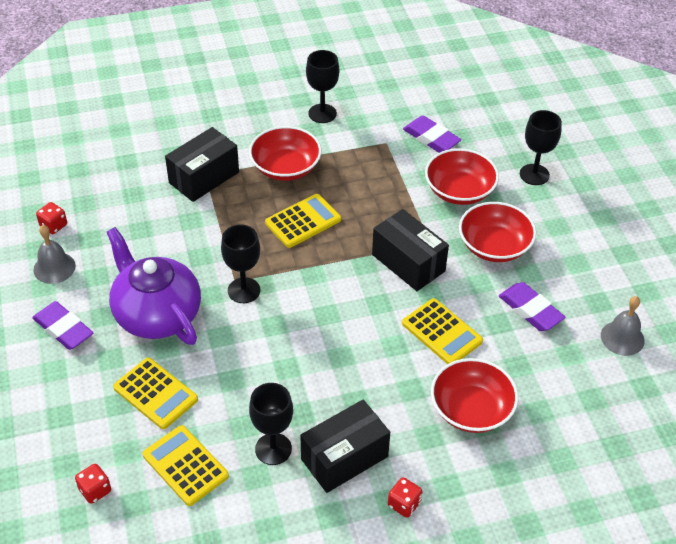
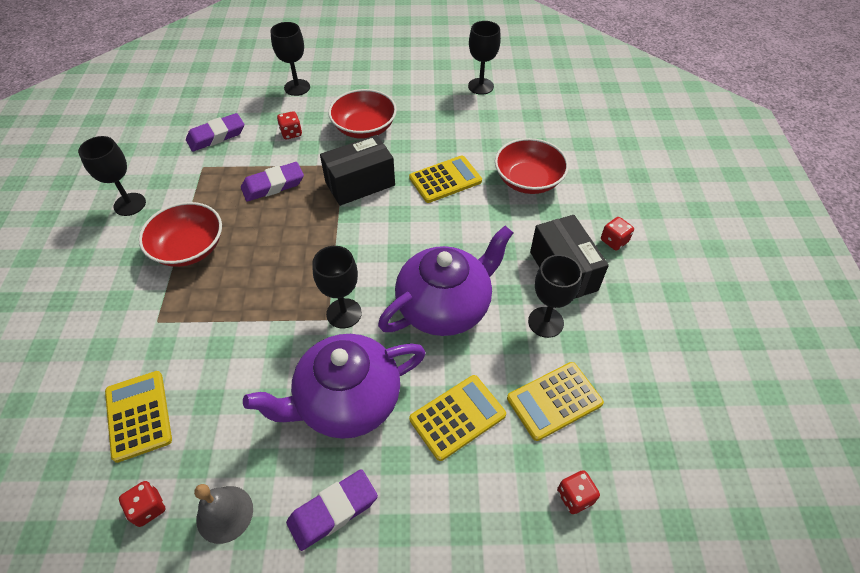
camera: 75 degrees left, 5 degrees up
black box [165,127,239,202] -> none
yellow calculator [265,194,341,248] -> yellow calculator moved to [105,371,172,463]
red bowl [425,148,499,205] -> red dice [277,111,302,139]
purple eraser [499,282,565,331] -> purple eraser moved to [241,162,304,202]
grey bell [601,296,645,356] -> black goblet [468,21,501,95]
none -> purple teapot [378,226,513,336]

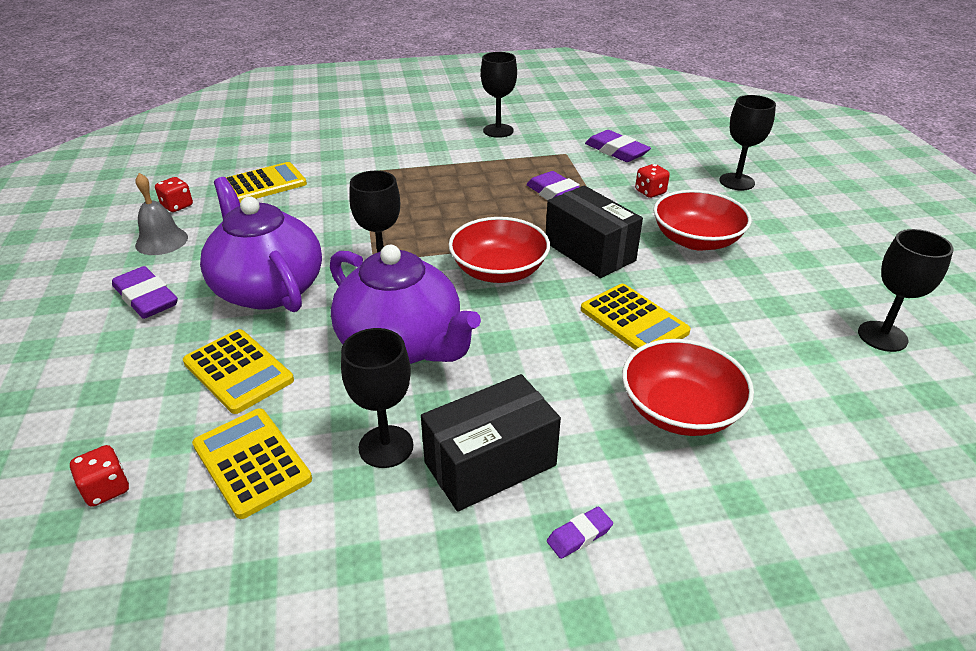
camera: 80 degrees right, 15 degrees down
red bowl [139,202,222,267] -> red bowl moved to [449,217,550,283]
red dice [601,217,634,250] -> purple eraser [547,506,613,559]

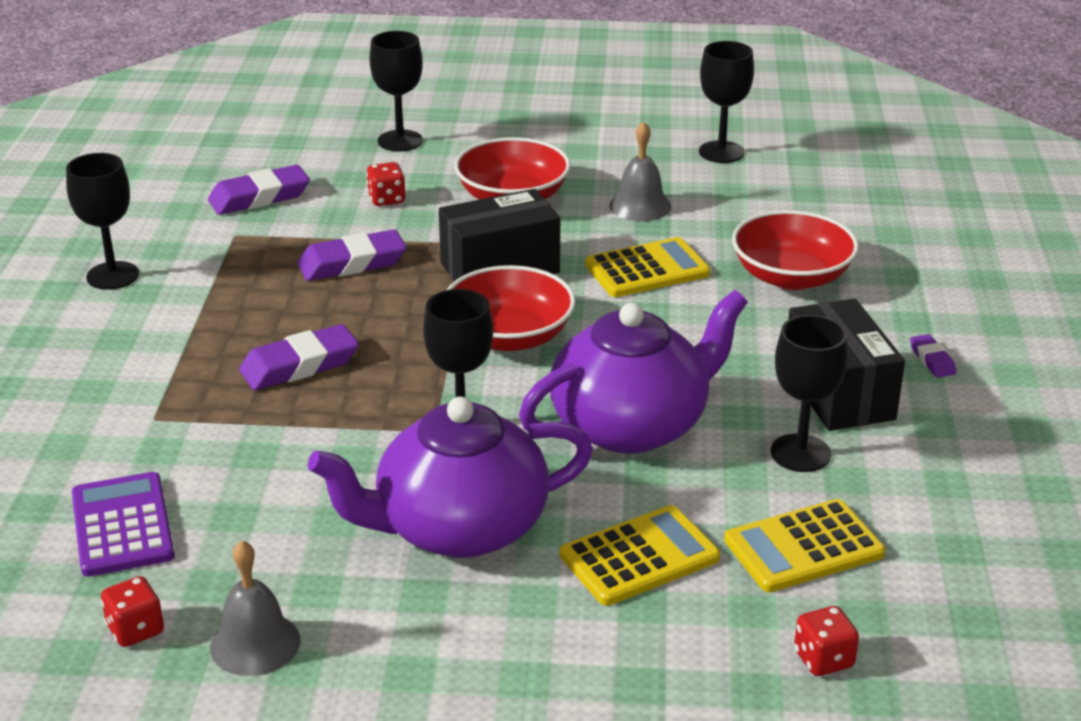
camera: 75 degrees left, 5 degrees down
purple eraser [112,266,178,319] -> purple eraser moved to [239,324,359,390]
yellow calculator [226,162,307,203] -> purple calculator [72,472,175,577]
none -> grey bell [609,121,671,221]

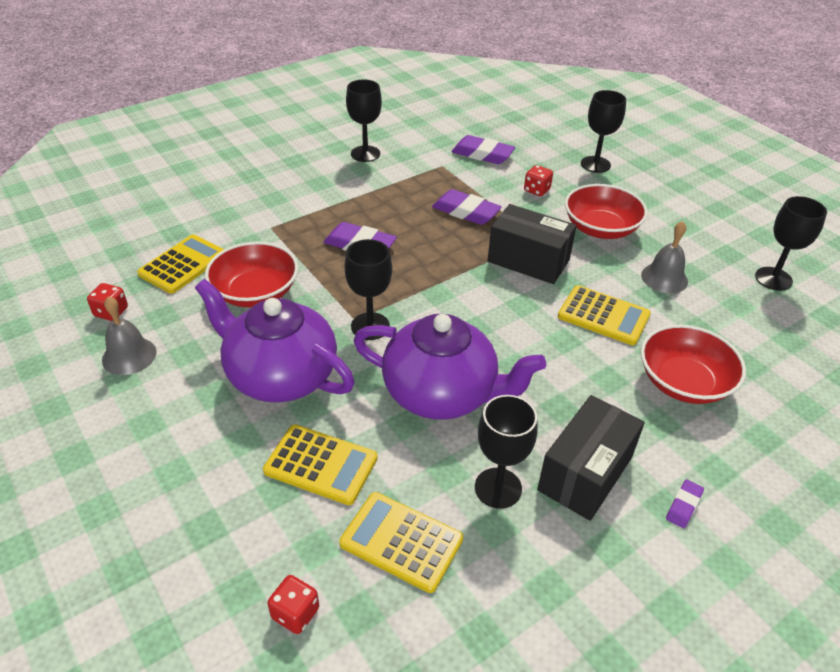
camera: 50 degrees right, 10 degrees up
purple calculator [72,472,175,577] -> yellow calculator [137,234,224,294]
red bowl [447,265,576,351] -> red bowl moved to [205,242,298,307]

